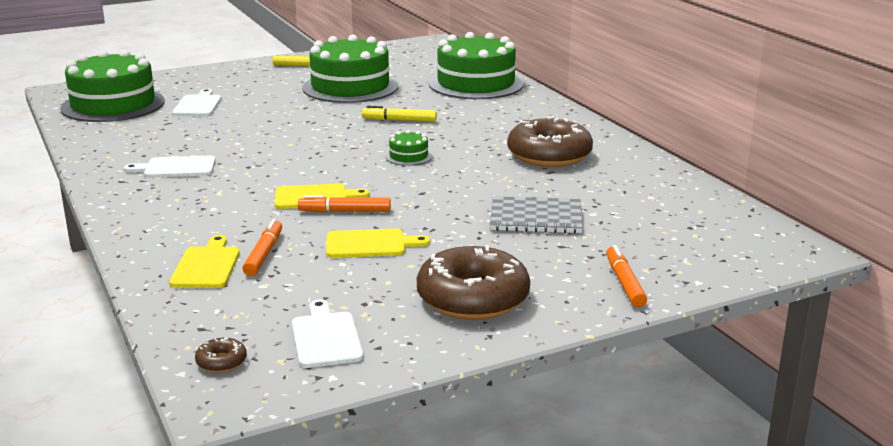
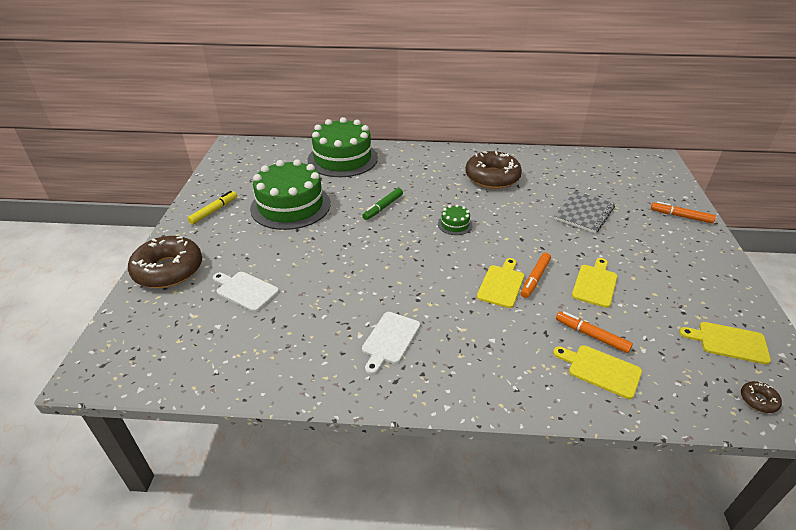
camera: 60 degrees left, 15 degrees up
green cake [60,50,165,122] -> none
white cutting board [292,300,363,368] -> yellow cutting board [679,322,771,365]
yellow marker [362,106,437,122] -> green marker [362,188,403,220]
brown donut [417,245,530,320] -> brown donut moved to [128,236,202,288]

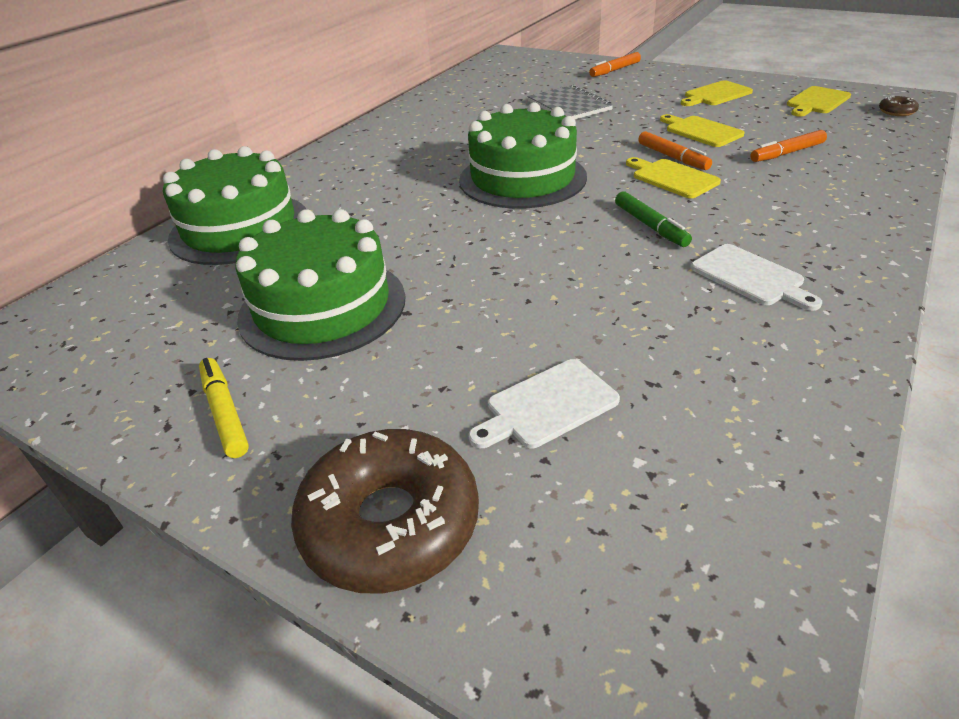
camera: 60 degrees left, 0 degrees up
green marker [362,188,403,220] -> green marker moved to [615,191,692,247]
green cake [438,204,472,235] -> green cake [459,102,587,209], size x2.41
brown donut [465,151,522,189] -> none
yellow cutting board [553,345,642,399] -> yellow cutting board moved to [681,80,753,106]

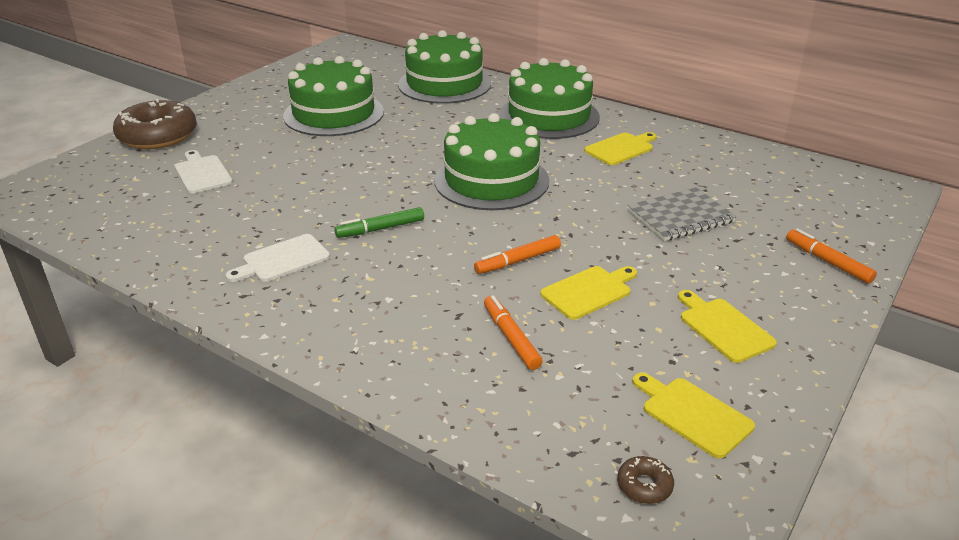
camera: 90 degrees right, 5 degrees down
yellow marker [199,358,249,458] -> none
yellow cutting board [626,157,721,198] -> yellow cutting board moved to [584,132,657,165]
none -> green cake [499,58,600,139]

